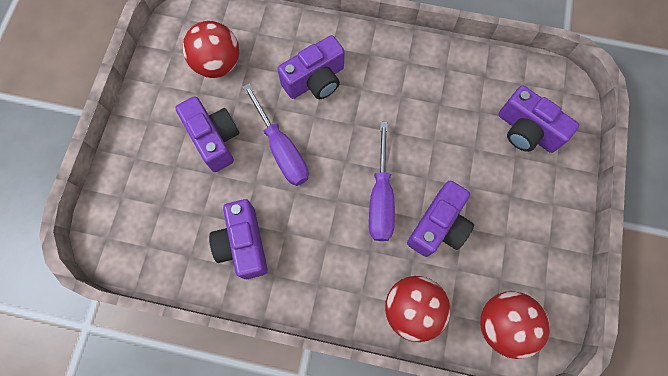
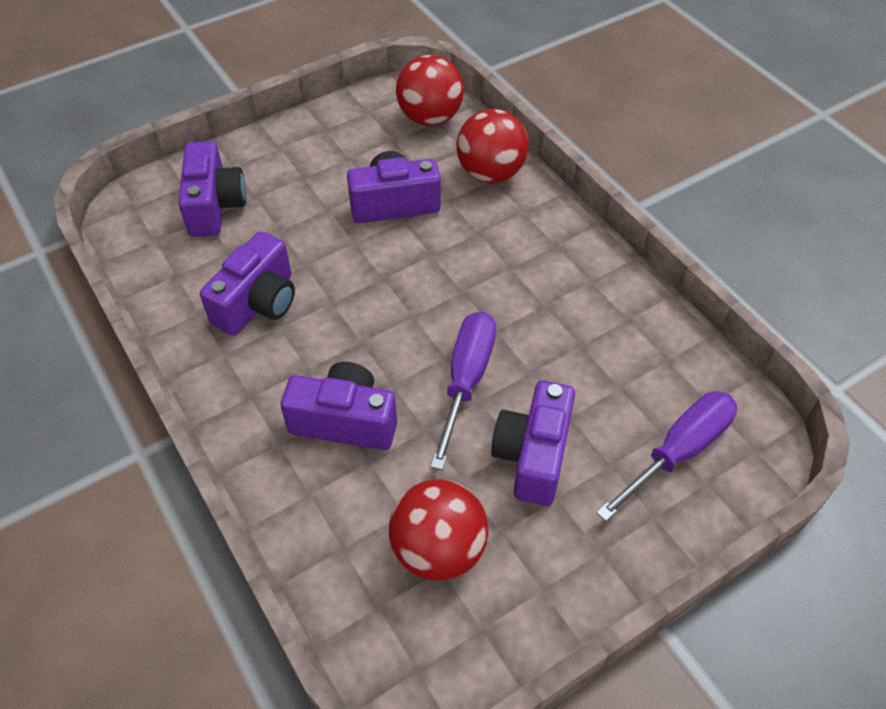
camera: 135 degrees left, 20 degrees down
purple camera [209,199,268,279] -> purple camera moved to [200,231,295,336]
purple screwdriver [369,122,395,241] -> purple screwdriver moved to [596,391,737,521]

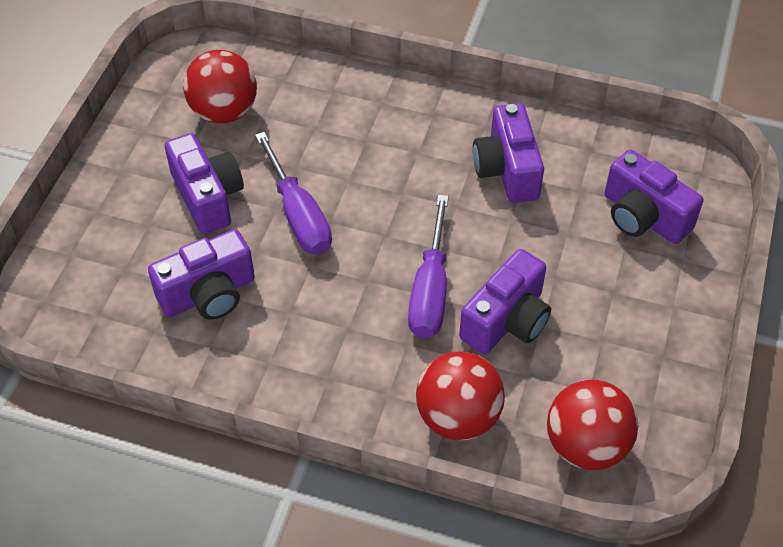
camera: 140 degrees right, 0 degrees up
purple camera [280,362,397,450] -> purple camera moved to [148,229,255,319]
purple screwdriver [596,391,737,521] -> purple screwdriver moved to [408,195,449,338]

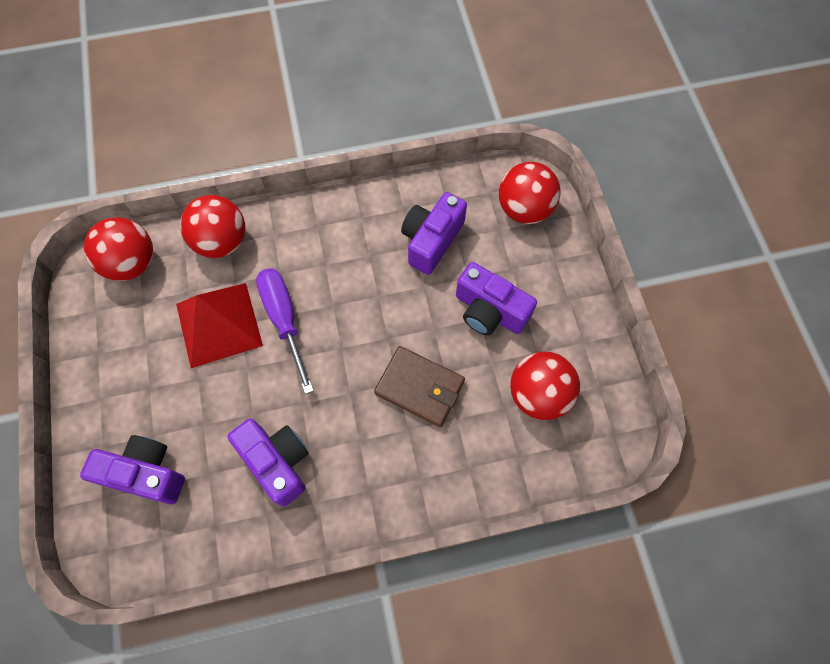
camera: 150 degrees right, 15 degrees up
purple screwdriver [255,132,332,255] -> none
purple camera [459,249,551,354] -> red pyramid [176,283,263,368]
none -> brown wallet [374,346,465,427]
none -> red ball [499,162,561,224]

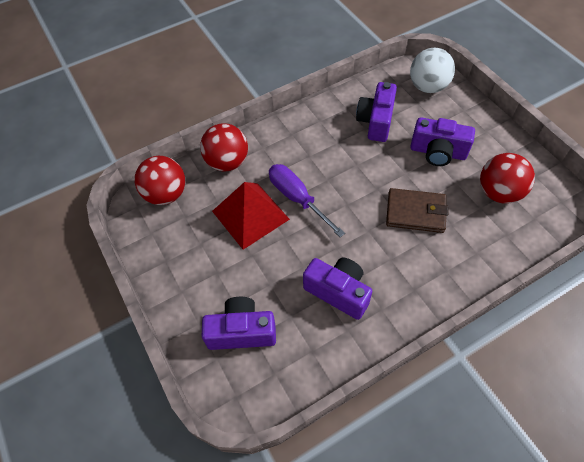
camera: 15 degrees left, 10 degrees down
red ball [499,162,561,224] -> white ball [410,48,455,93]

